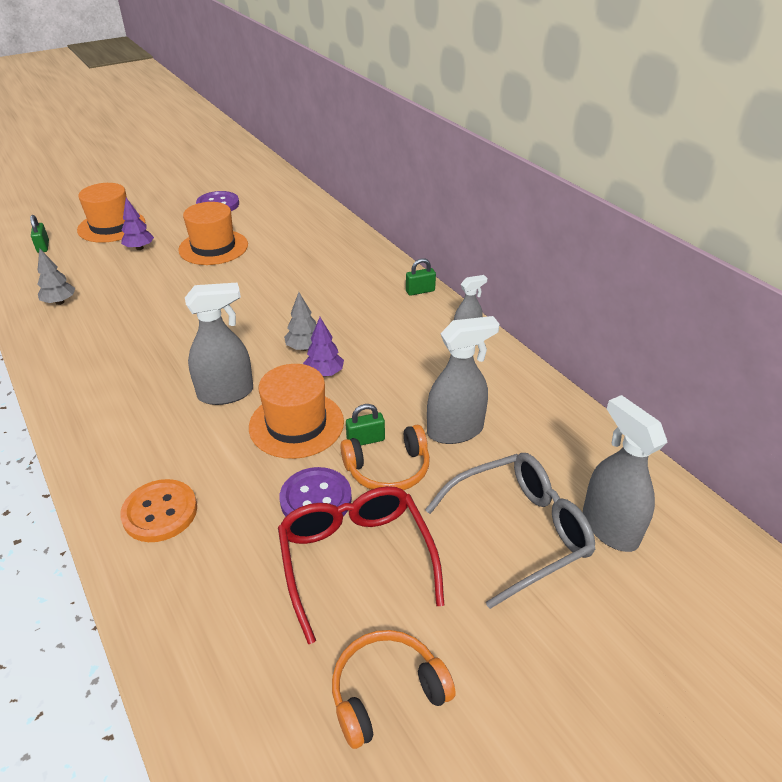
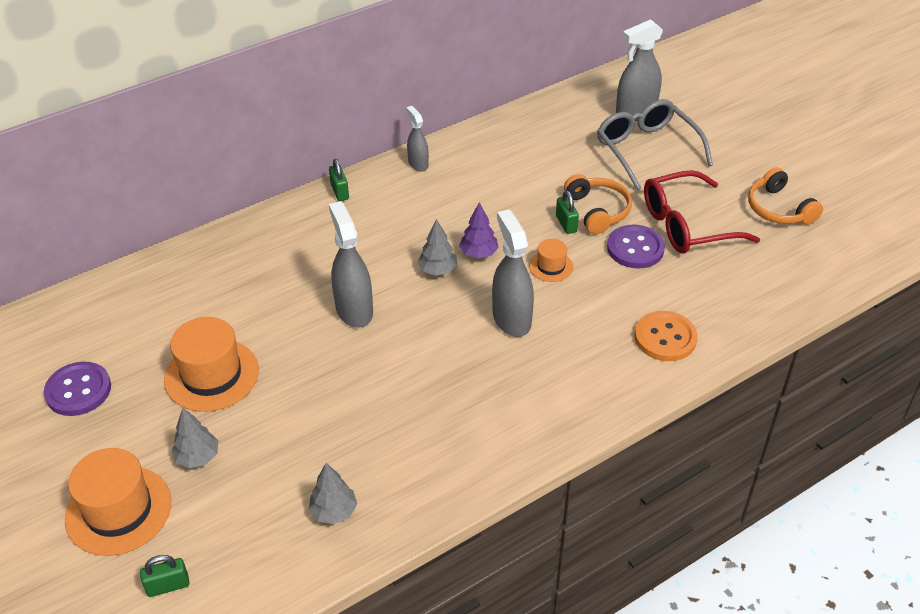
camera: 90 degrees left, 5 degrees up
purple tree [121,198,154,250] -> grey tree [171,408,218,468]
orange hat [249,364,344,459] -> orange hat [529,239,573,282], size x0.52
grey spray bottle [427,316,500,444] -> grey spray bottle moved to [329,201,373,328]

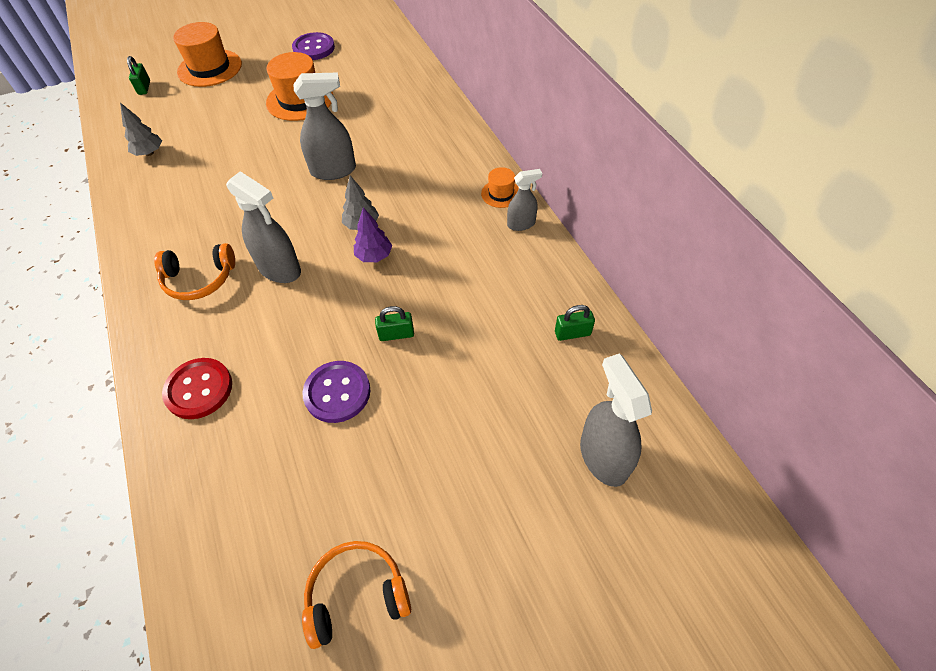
camera: 100 degrees right, 10 degrees up
grey tree [171,408,218,468] -> none
green padlock [329,159,349,201] -> green padlock moved to [555,305,595,341]
grey spray bottle [492,210,534,337] -> grey spray bottle turned 45 degrees clockwise [226,171,301,283]
orange hat [529,239,573,282] -> orange hat moved to [481,167,519,208]
orange headphones [564,174,632,234] -> orange headphones moved to [154,243,235,300]
grey glasses [597,99,713,191] -> none
orange button [635,311,697,361] -> red button [162,358,232,419]
red glasses [644,170,760,253] -> none

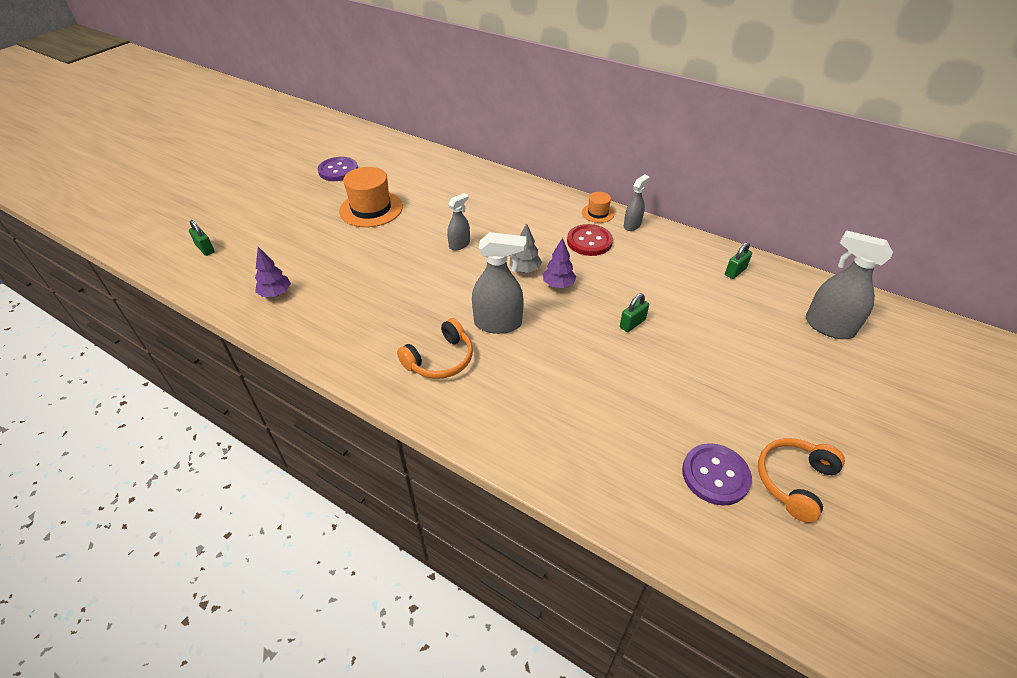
camera: 35 degrees left, 10 degrees down
grey tree [120,103,162,156] -> purple tree [255,247,291,297]
red button [162,358,232,419] -> red button moved to [567,224,613,256]
orange hat [173,22,242,87] -> none
grey spray bottle [293,73,356,180] -> grey spray bottle [447,193,470,250], size x0.59
purple button [303,361,370,423] -> purple button moved to [682,443,752,506]

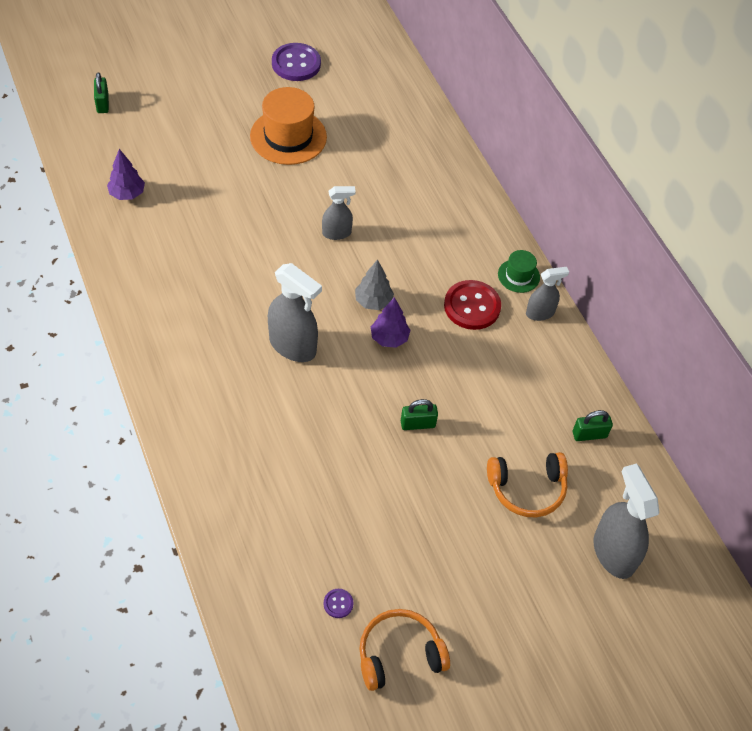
camera: 30 degrees right, 10 degrees up
orange headphones [397,318,473,379] -> orange headphones moved to [487,452,568,517]
orange hat [582,192,614,223] -> green hat [498,250,540,293]
purple button [682,443,752,506] -> purple button [324,589,354,618], size x0.44

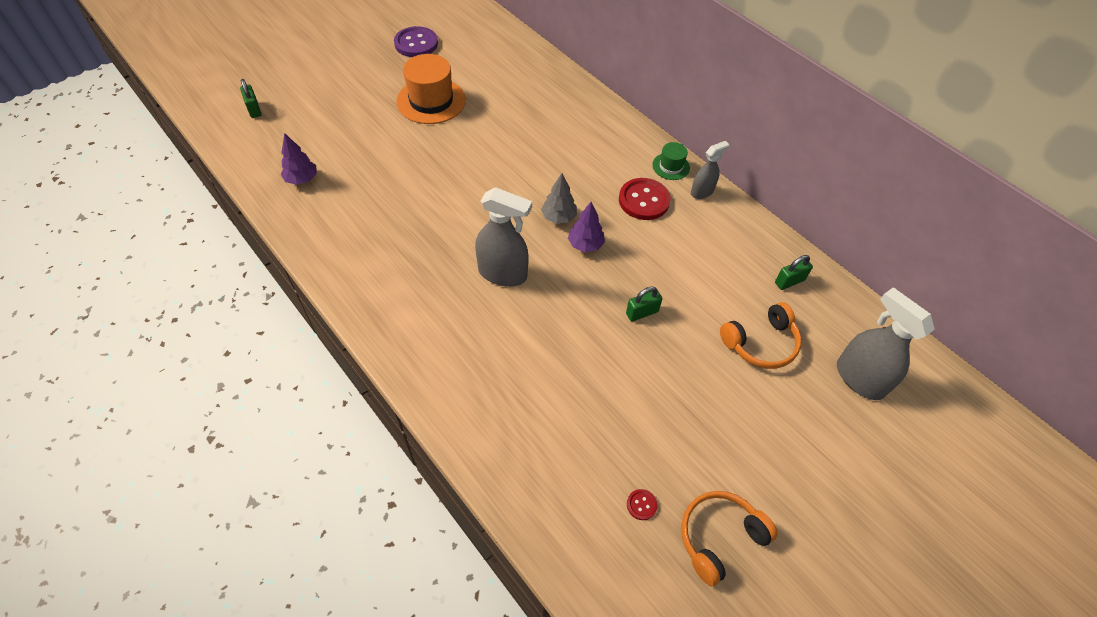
camera: 15 degrees left, 0 degrees up
grey spray bottle [322,186,356,240] -> none
purple button [324,589,354,618] -> red button [627,489,658,520]

